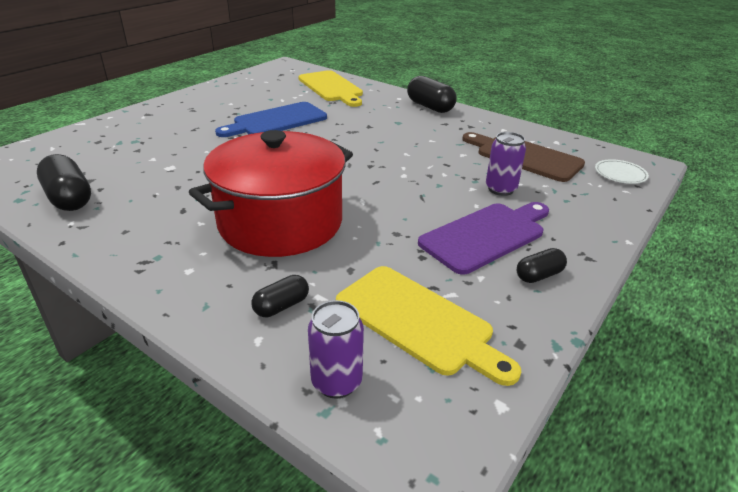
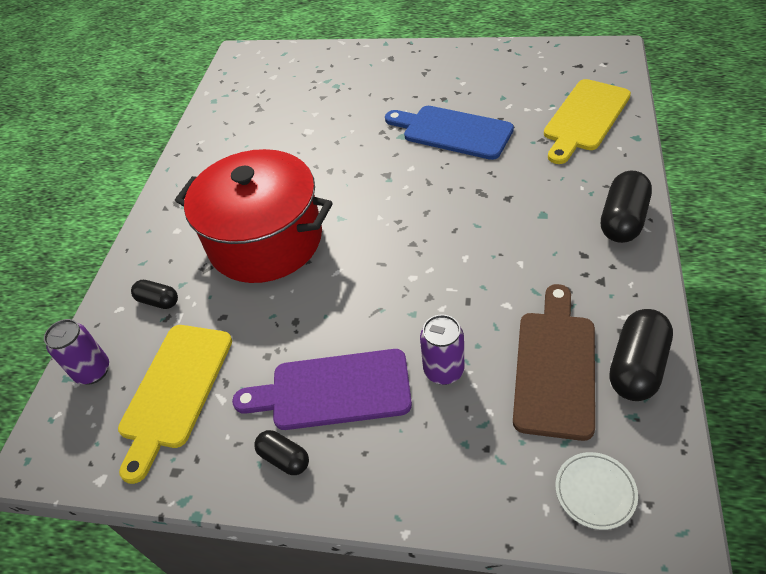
camera: 70 degrees right, 15 degrees up
black capsule [37,154,91,211] -> black capsule moved to [609,309,673,401]
purple cutting board [418,202,549,275] -> purple cutting board turned 150 degrees clockwise [232,349,412,430]

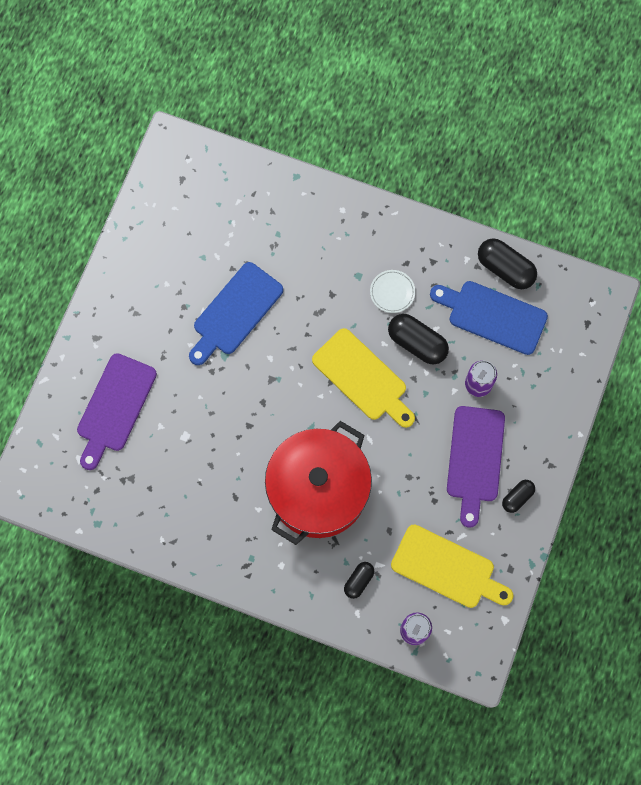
camera: 85 degrees left, 25 degrees up
brown cutting board [513,284,595,441] -> blue cutting board [430,281,548,355]
yellow cutting board [544,79,631,164] -> yellow cutting board moved to [312,328,415,428]
white plate [555,452,638,530] -> white plate moved to [370,270,415,313]
black capsule [601,171,652,243] -> black capsule moved to [388,314,449,365]
none -> purple cutting board [77,353,157,470]

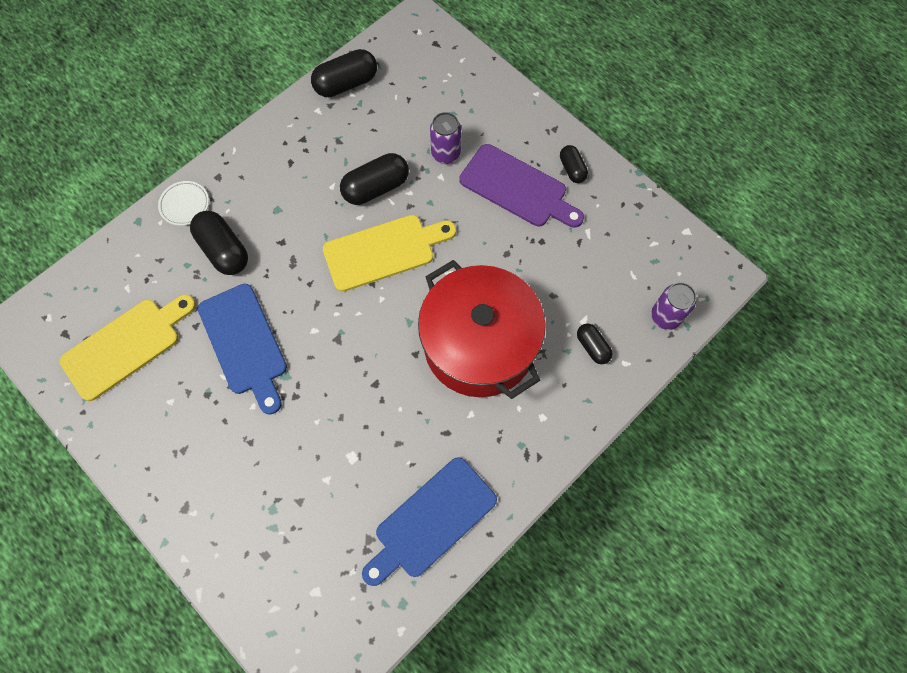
camera: 65 degrees left, 5 degrees down
purple cutting board [77,353,157,470] -> none
white plate [370,270,415,313] -> white plate moved to [158,181,209,226]
yellow cutting board [391,524,513,608] -> yellow cutting board moved to [59,295,196,401]
blue cutting board [430,281,548,355] -> blue cutting board moved to [362,457,497,586]
none -> black capsule [190,211,248,275]

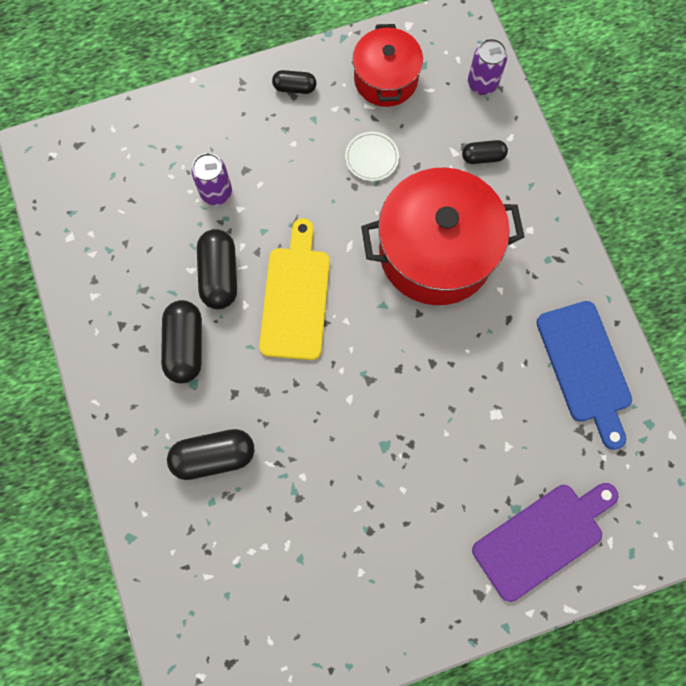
camera: 65 degrees left, 5 degrees up
yellow cutting board [59,295,196,401] -> none
white plate [158,181,209,226] -> white plate moved to [345,132,399,181]
blue cutting board [198,284,287,415] -> none
black capsule [311,49,377,97] -> black capsule moved to [161,300,202,383]
purple cutting board [459,144,584,228] -> purple cutting board moved to [472,483,618,602]
none -> red pot [353,24,423,107]

